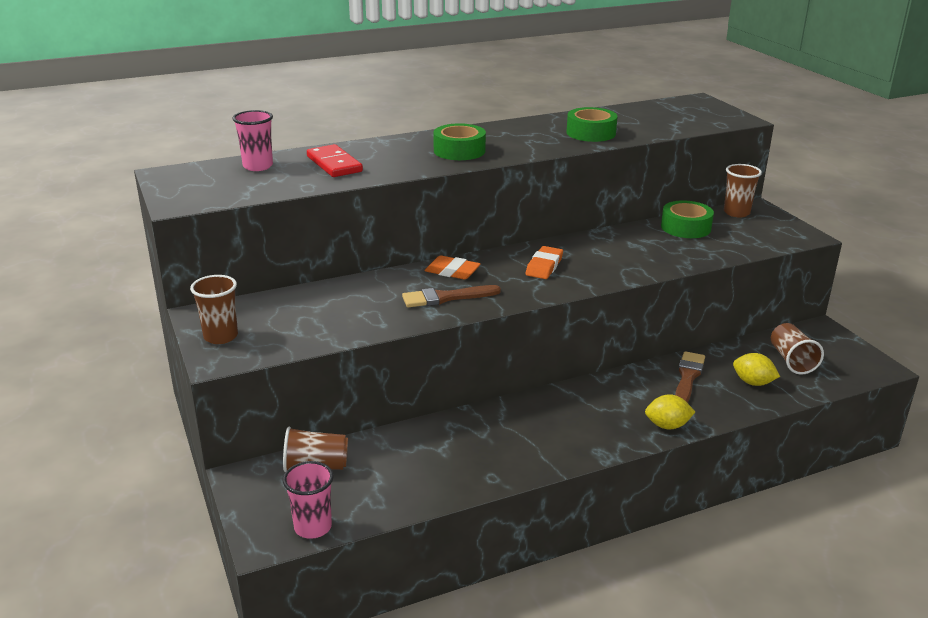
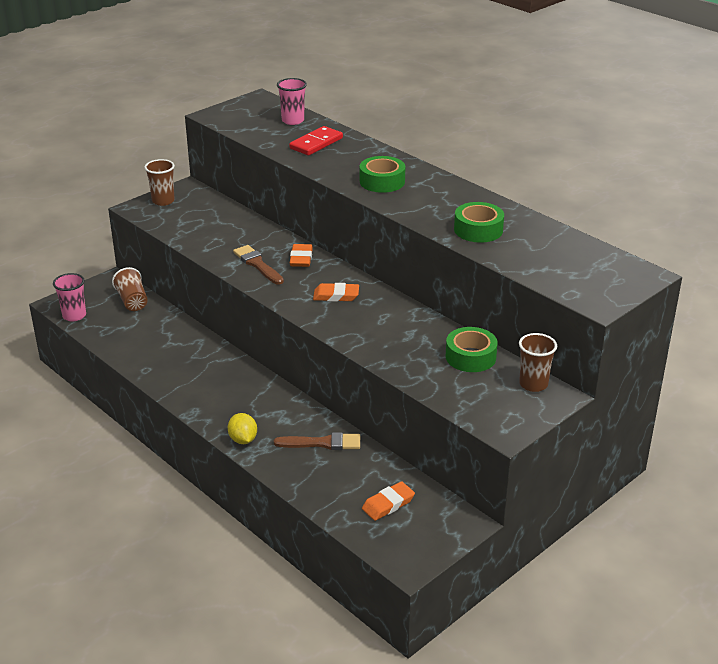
camera: 70 degrees right, 5 degrees up
yellow lemon [733,353,780,386] -> none
brown cup [771,323,824,375] -> orange eraser [362,481,415,521]

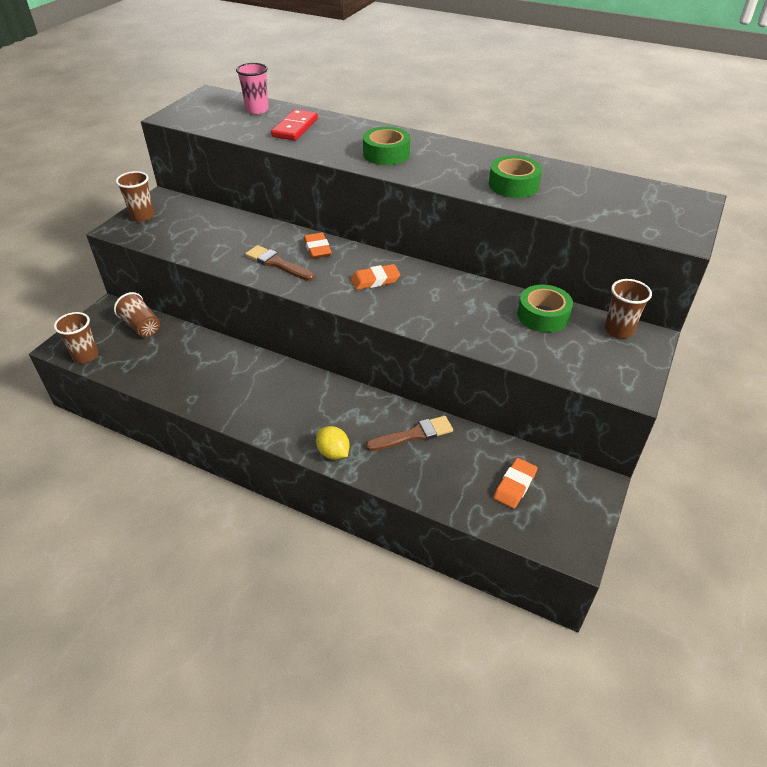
camera: 20 degrees left, 10 degrees up
pink cup [53,273,86,321] -> brown cup [54,312,98,363]

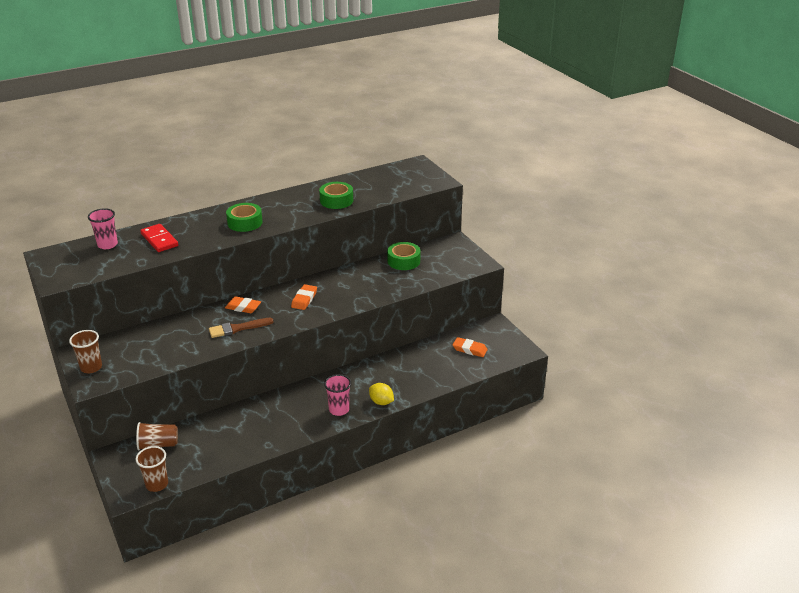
camera: 55 degrees left, 10 degrees down
yellow lemon [316,426,350,460] -> yellow lemon turned 45 degrees clockwise [369,383,394,405]
brown brush [366,416,453,451] -> none
orange eraser [493,458,537,509] -> orange eraser turned 45 degrees counterclockwise [453,337,488,357]
brown cup [605,279,652,339] -> none
none -> pink cup [324,374,351,416]

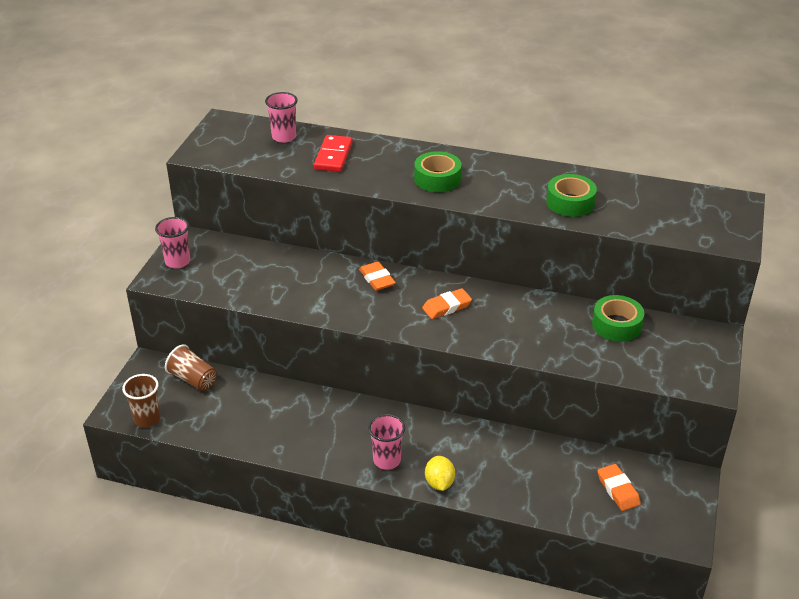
camera: 45 degrees right, 5 degrees up
brown cup [69,330,102,374] -> pink cup [155,217,190,268]
brown brush [209,318,274,338] -> none

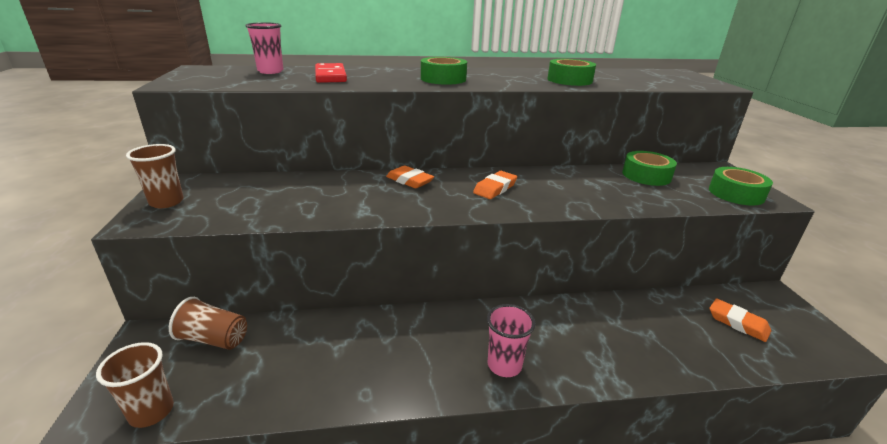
camera: 25 degrees left, 10 degrees down
pink cup [155,217,190,268] -> brown cup [126,144,184,208]
yellow lemon [425,456,455,491] -> none
none -> green tape [709,167,773,206]

